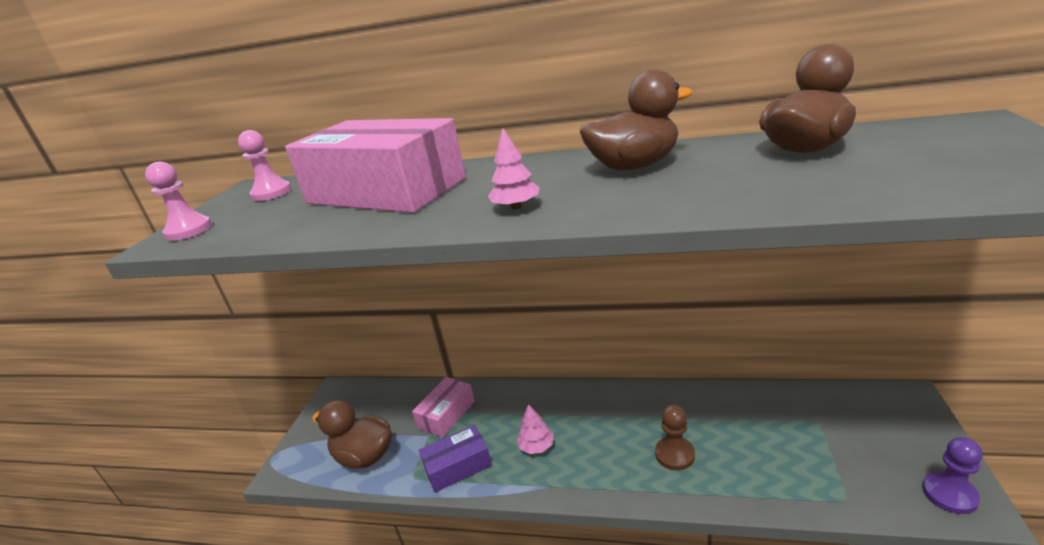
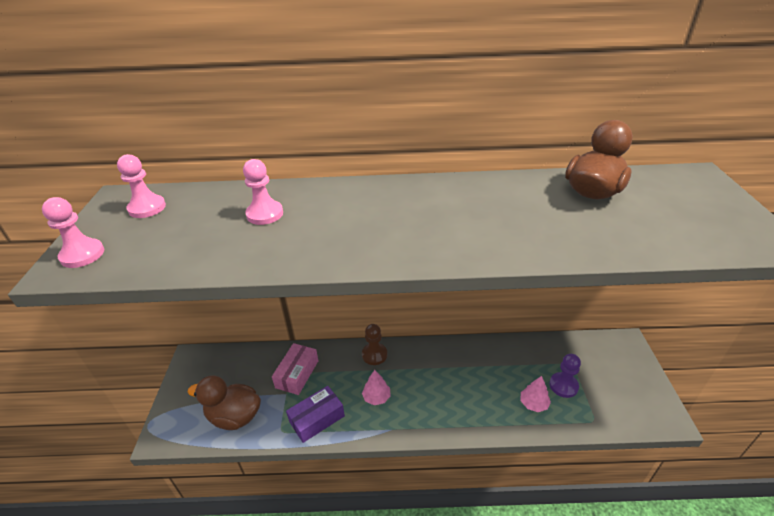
camera: 15 degrees left, 10 degrees up
pink box [285,118,466,213] -> pink pawn [243,159,283,225]
pink tree [488,129,540,210] -> pink tree moved to [521,376,551,412]
brown duck [580,69,693,170] -> none
brown pawn [655,405,695,470] -> brown pawn moved to [362,324,387,365]
purple pawn [922,437,983,514] -> purple pawn moved to [549,354,581,398]

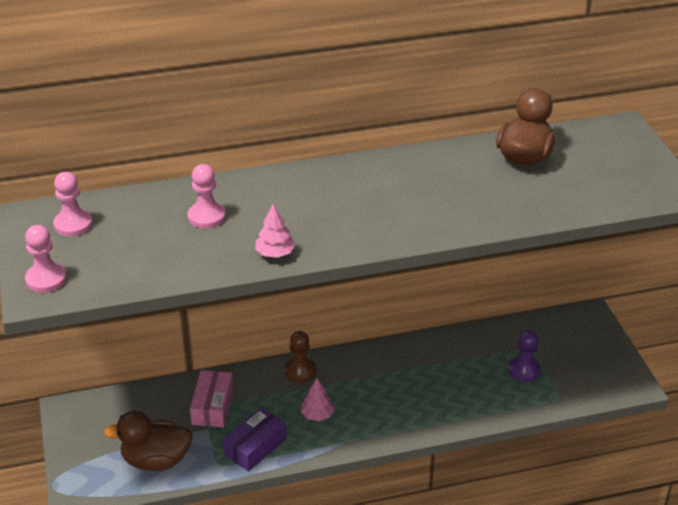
camera: 15 degrees left, 0 degrees up
pink tree [521,376,551,412] -> pink tree moved to [255,204,296,258]

